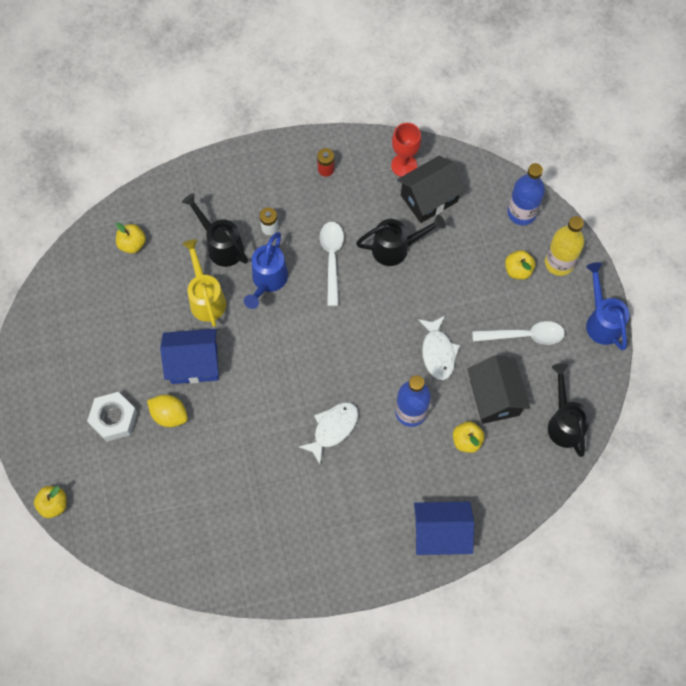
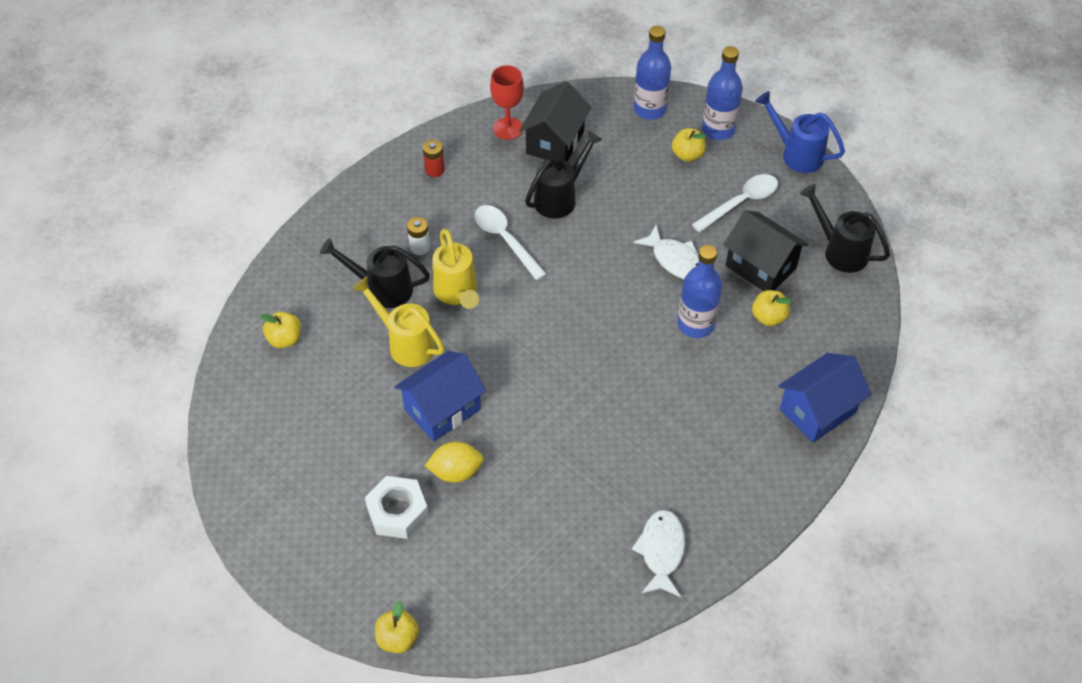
camera: 35 degrees left, 15 degrees down
blue watering can [244,232,288,309] -> yellow watering can [433,229,479,309]
white fish [299,402,358,464] -> white fish moved to [631,510,685,597]
yellow bottle [545,216,585,276] -> blue bottle [702,46,743,140]

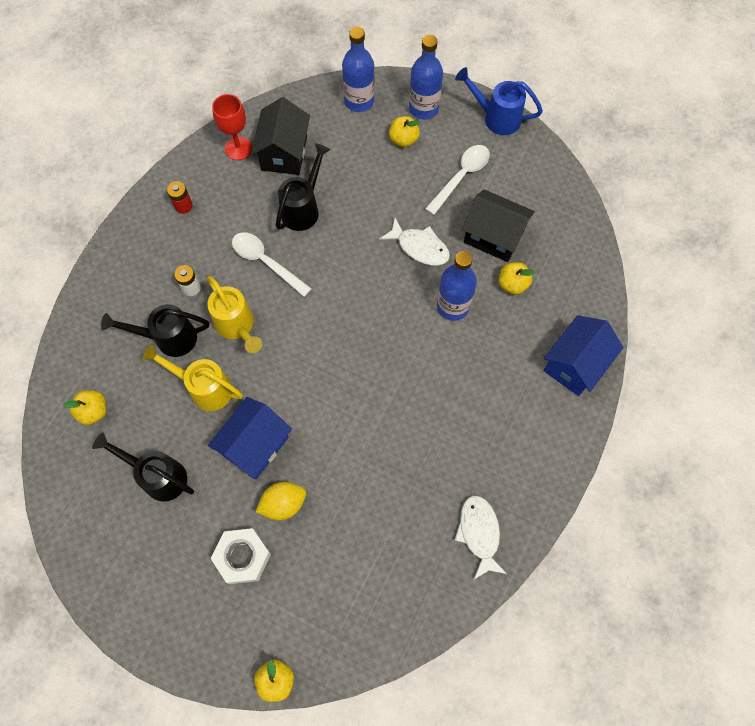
camera: 15 degrees left, 15 degrees up
black watering can [800,184,890,273] -> black watering can moved to [92,432,194,502]

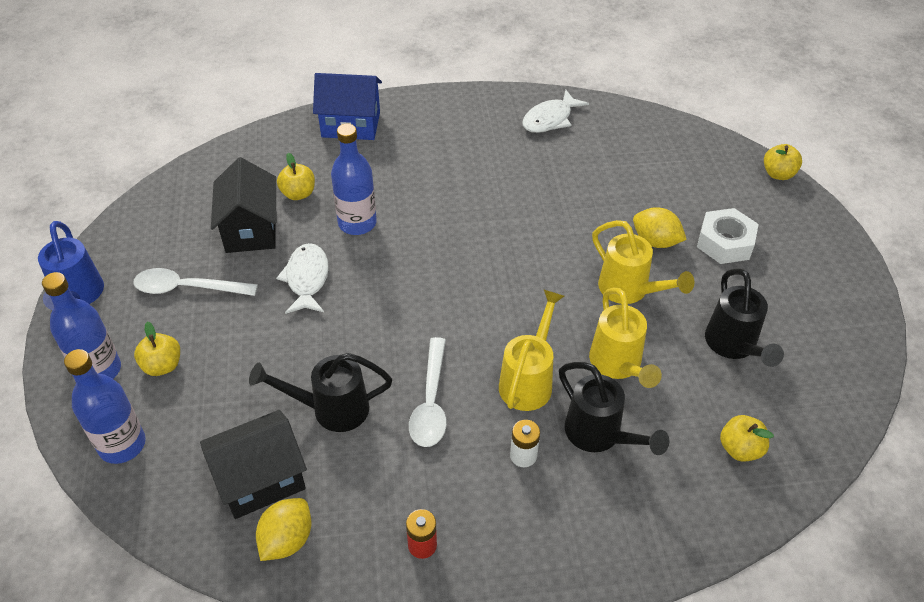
camera: 125 degrees left, 20 degrees down
blue house [208,397,292,480] -> yellow watering can [592,220,695,304]
red goblet [212,94,252,160] -> yellow lemon [256,498,311,561]

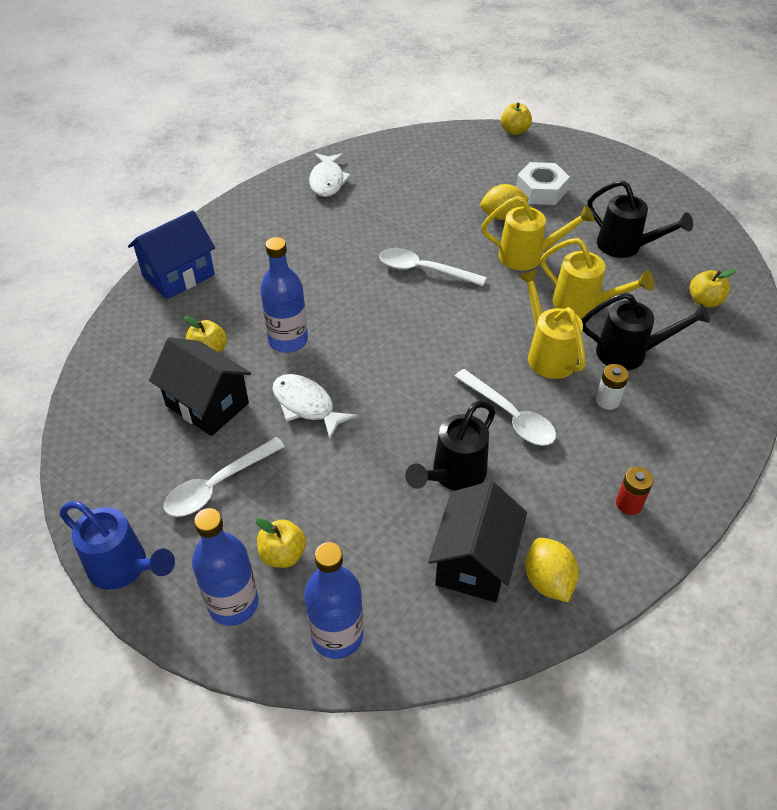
camera: 45 degrees left, 0 degrees up
none -> white spoon [379,248,487,286]

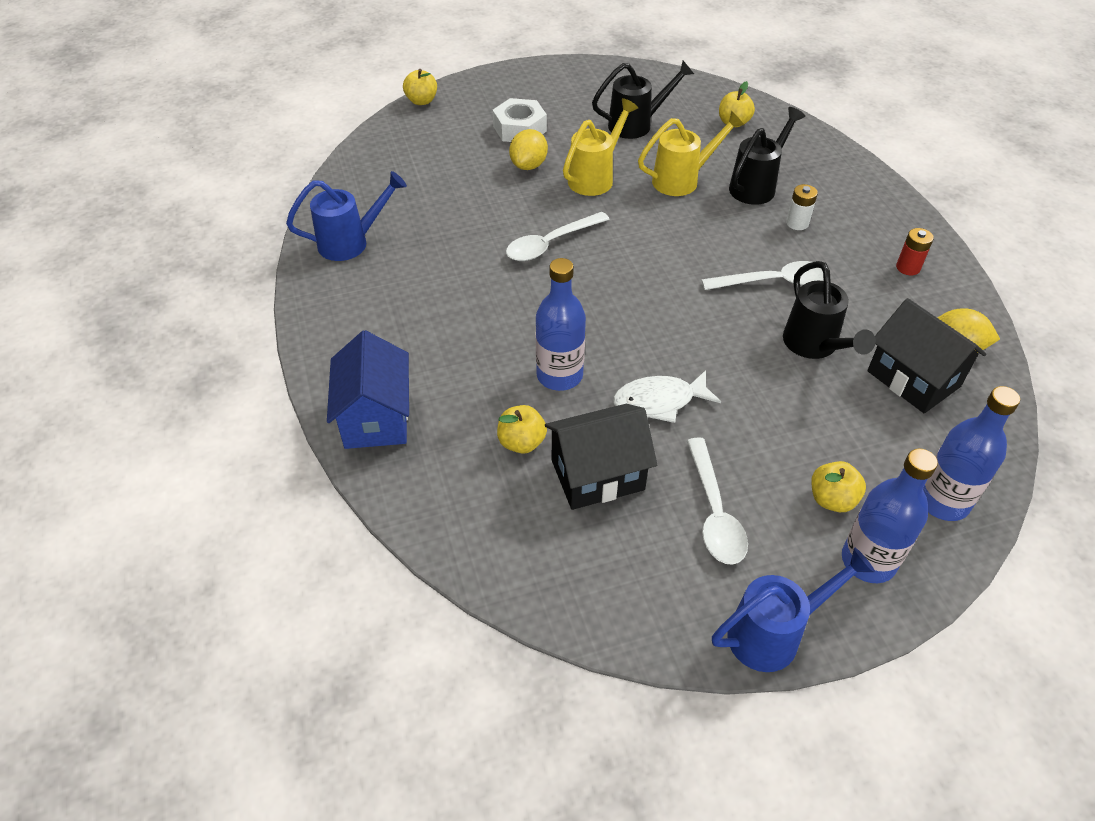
camera: 55 degrees left, 0 degrees up
white fish [309,153,352,197] -> blue watering can [286,171,407,261]
yellow watering can [518,270,586,379] -> none

